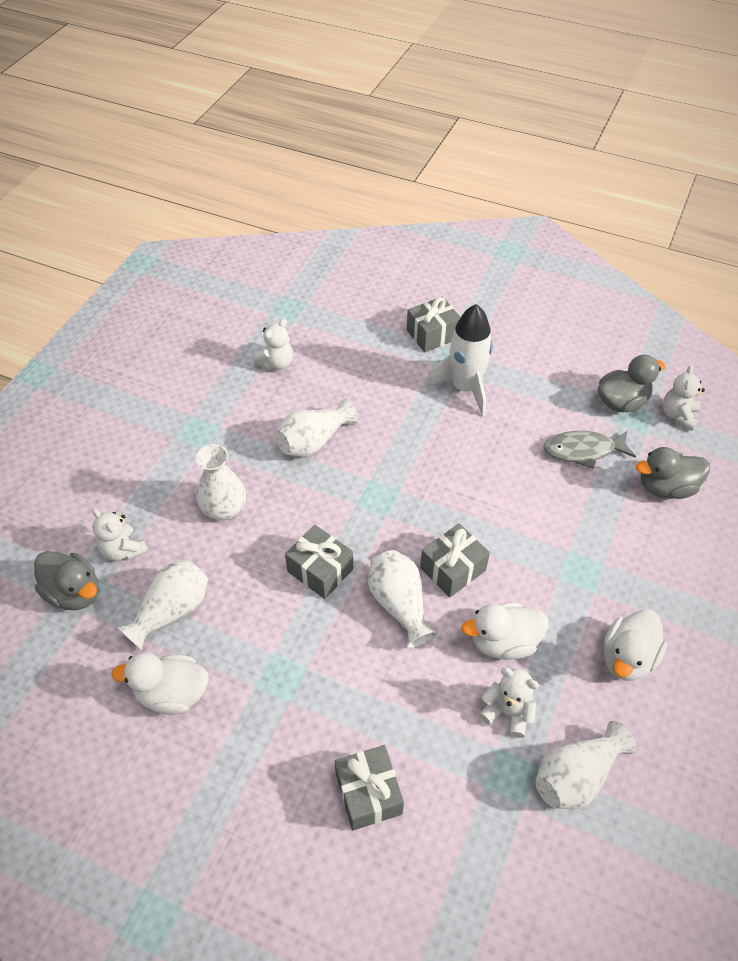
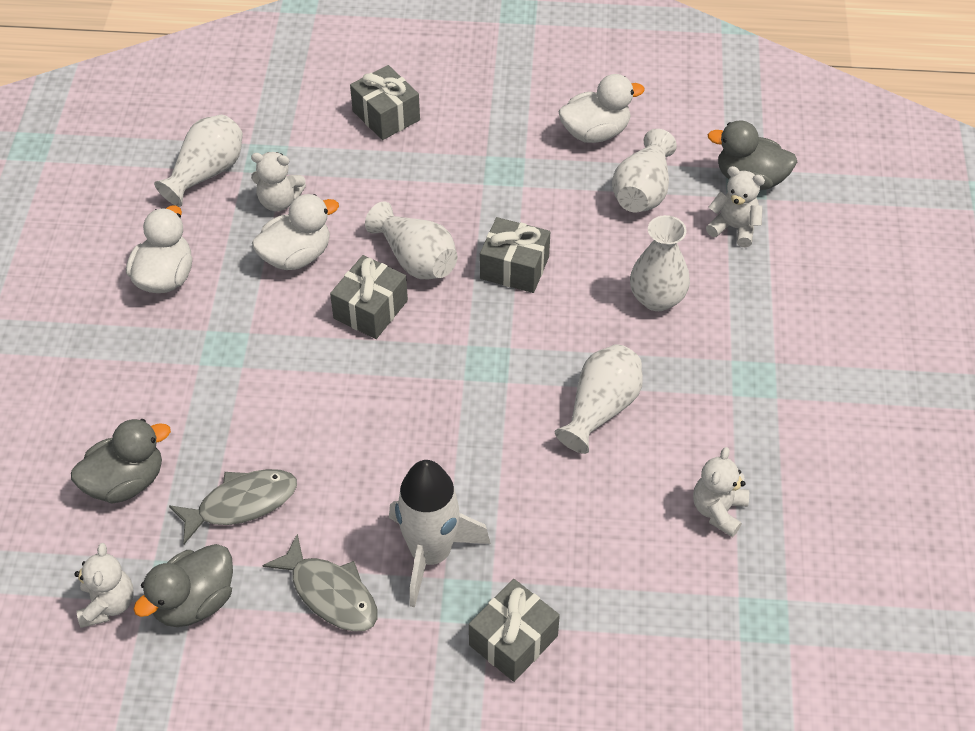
camera: 160 degrees right, 0 degrees up
none -> grey fish [262,534,378,632]

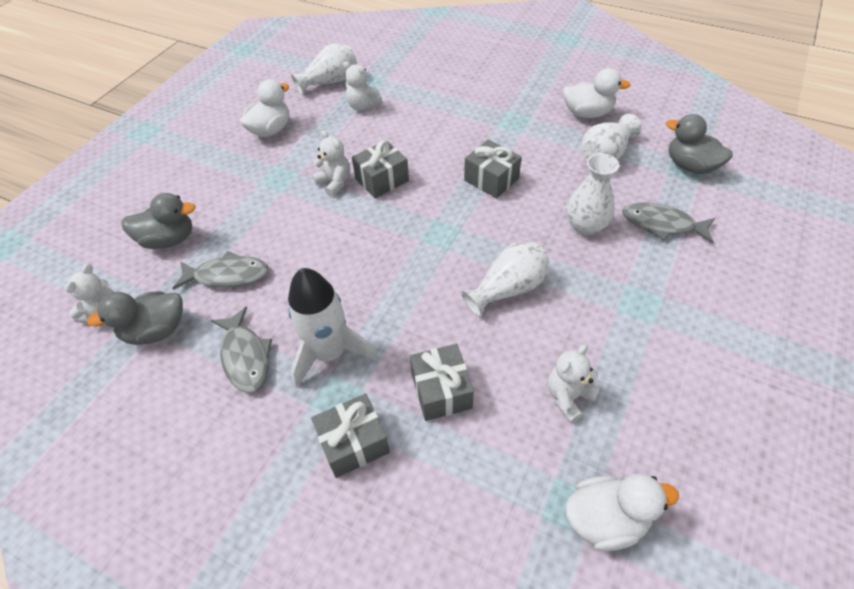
camera: 25 degrees right, 0 degrees up
white duck [252,194,339,270] -> white duck moved to [565,474,679,551]
grey gift [350,65,420,140] -> grey gift moved to [410,344,474,421]
white vase [365,201,457,279] -> none
white teddy bear [706,166,765,248] -> white teddy bear moved to [312,130,350,197]
none -> grey fish [622,202,715,243]

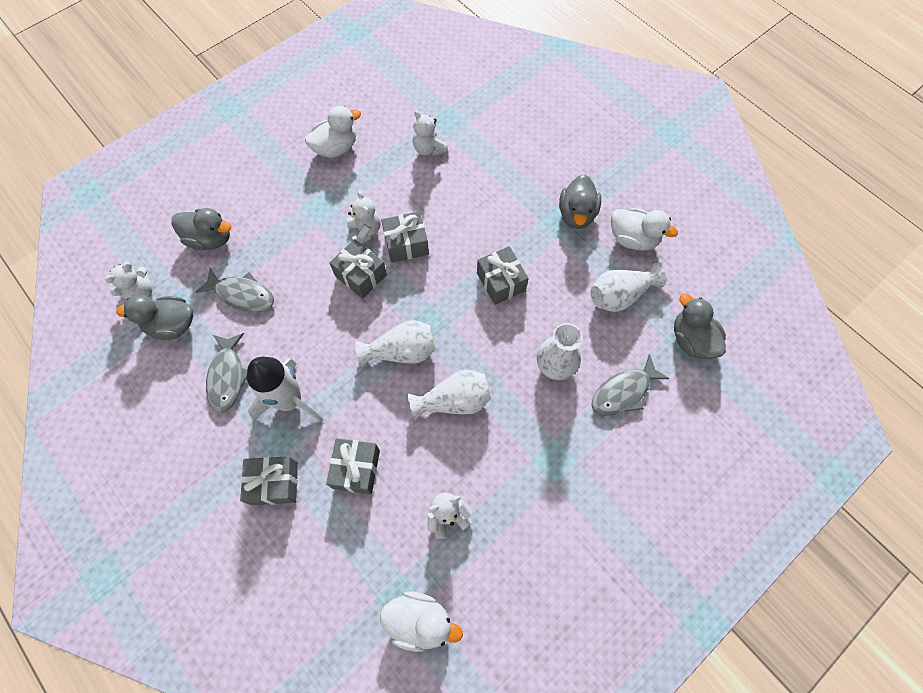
camera: 20 degrees right, 15 degrees up
white vase [291,44,357,95] -> white vase moved to [355,320,436,367]
grey fish [622,202,715,243] -> grey fish turned 75 degrees counterclockwise [592,354,670,416]
none -> grey gift [330,239,387,299]
none -> grey duck [559,174,601,229]

